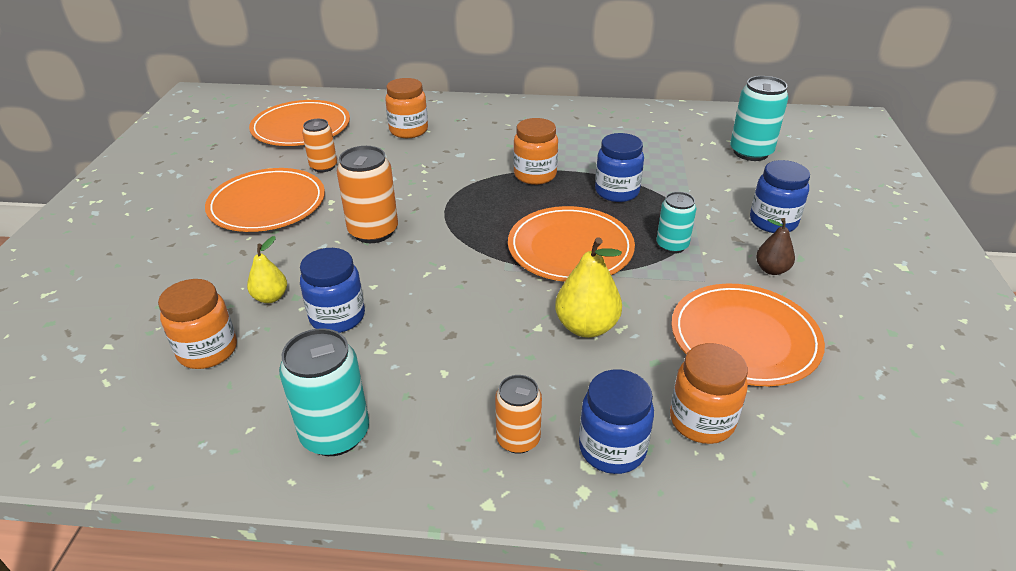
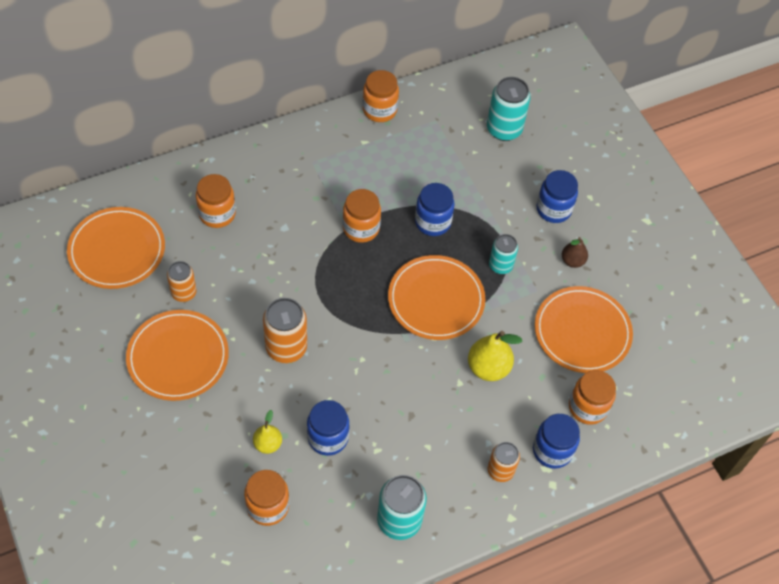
camera: 35 degrees left, 20 degrees up
none -> orange jar [363,70,399,122]

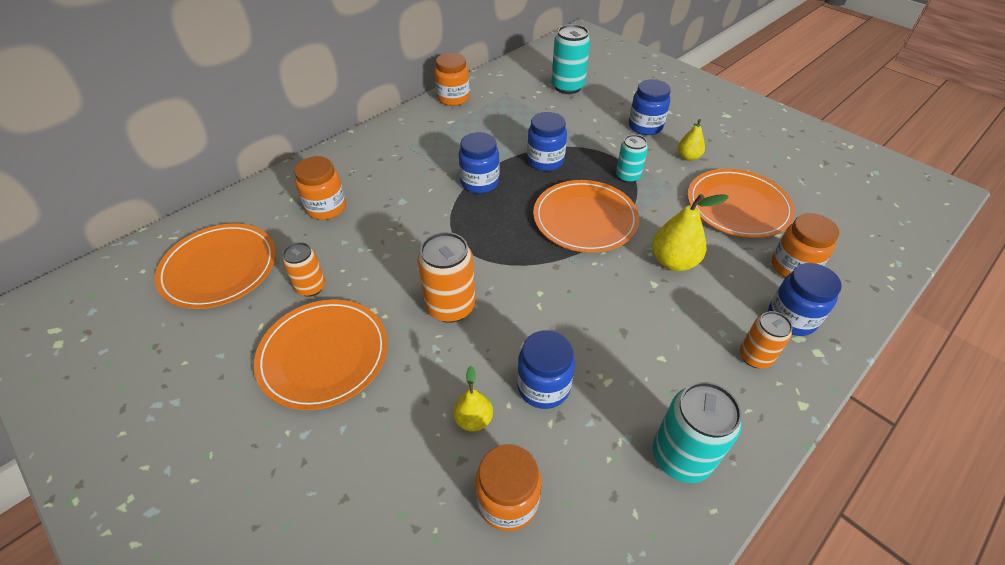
camera: 15 degrees left, 10 degrees down
orange jar [343,189,381,243] -> blue jar [459,132,499,194]
brown pear [562,237,588,268] -> yellow pear [678,119,705,161]

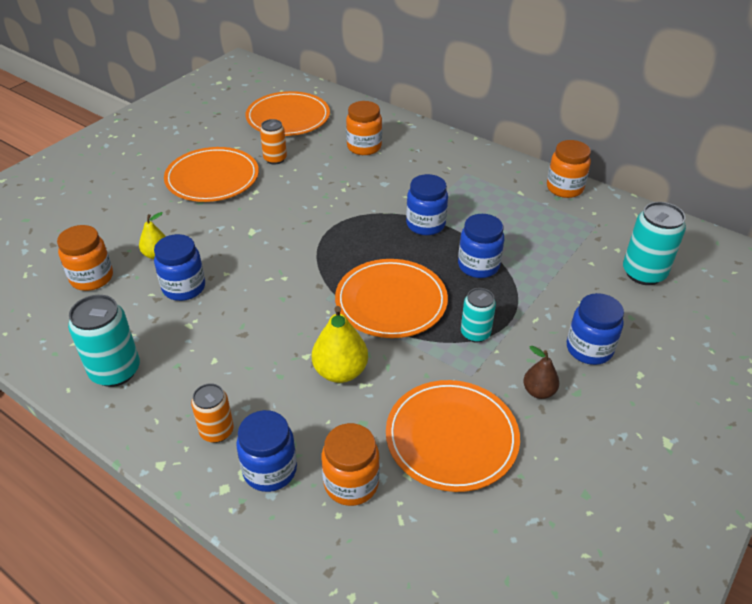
camera: 80 degrees right, 5 degrees down
orange can [418,232,475,323] -> none
yellow pear [678,119,705,161] -> brown pear [523,346,559,399]

